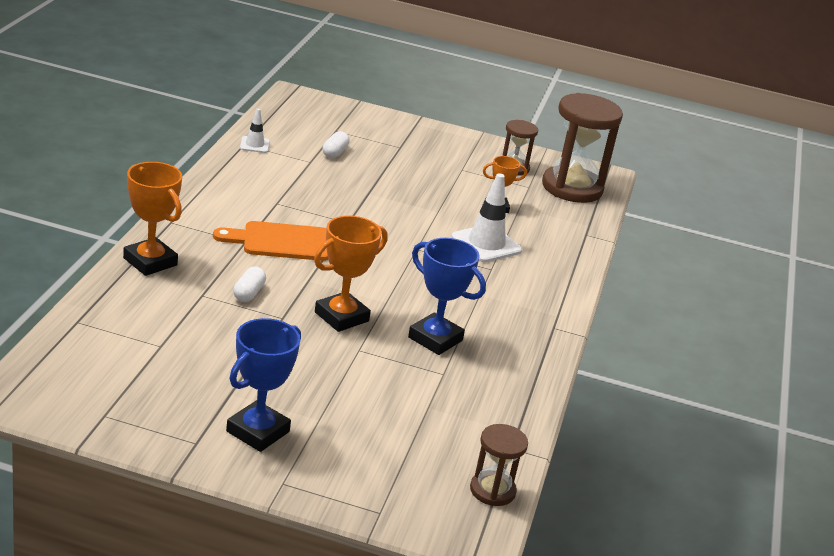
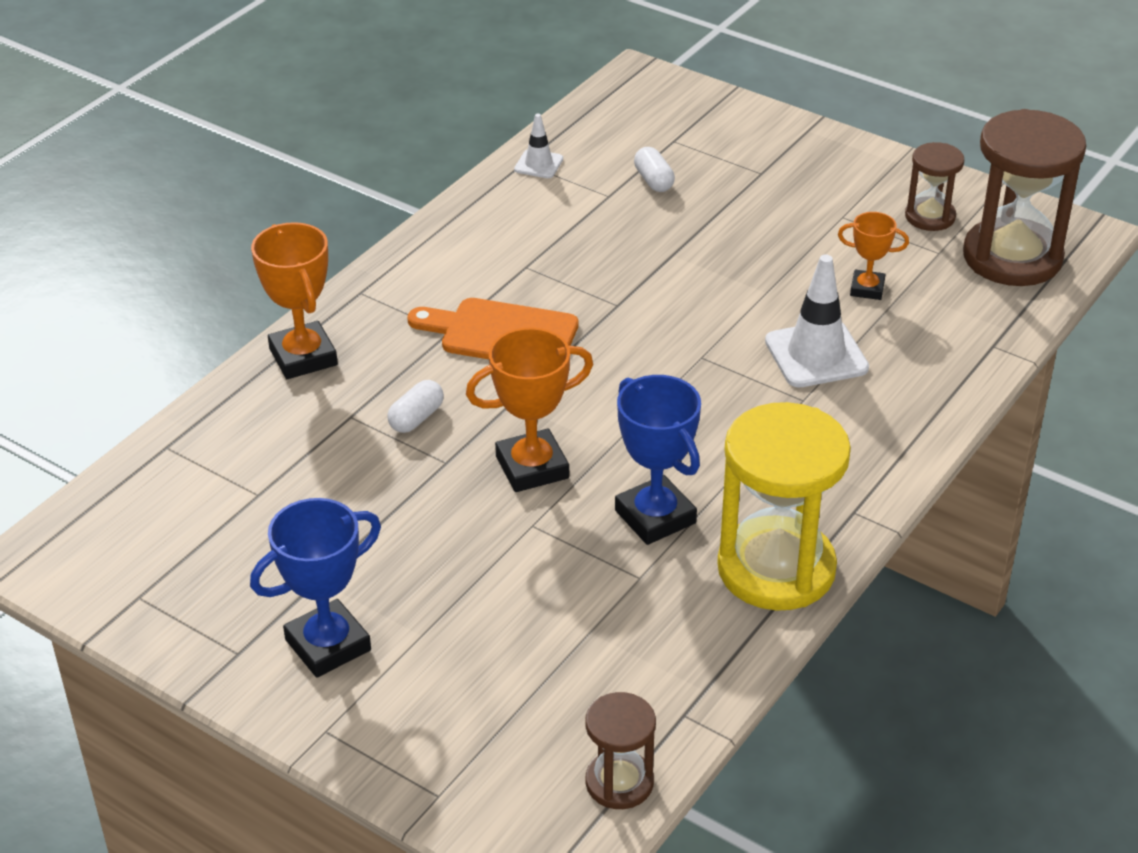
camera: 25 degrees right, 10 degrees up
white capsule [323,131,350,158] -> white capsule turned 60 degrees counterclockwise [634,147,675,192]
none -> yellow hourglass [717,402,851,610]

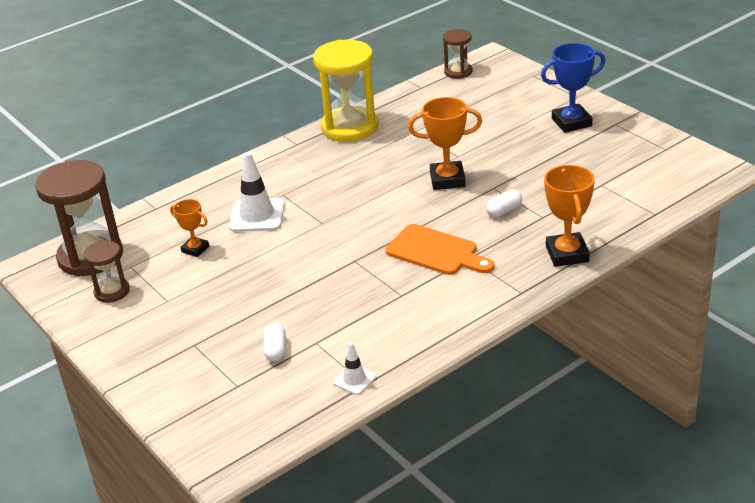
camera: 160 degrees left, 5 degrees down
blue trophy [615,375,701,545] -> none

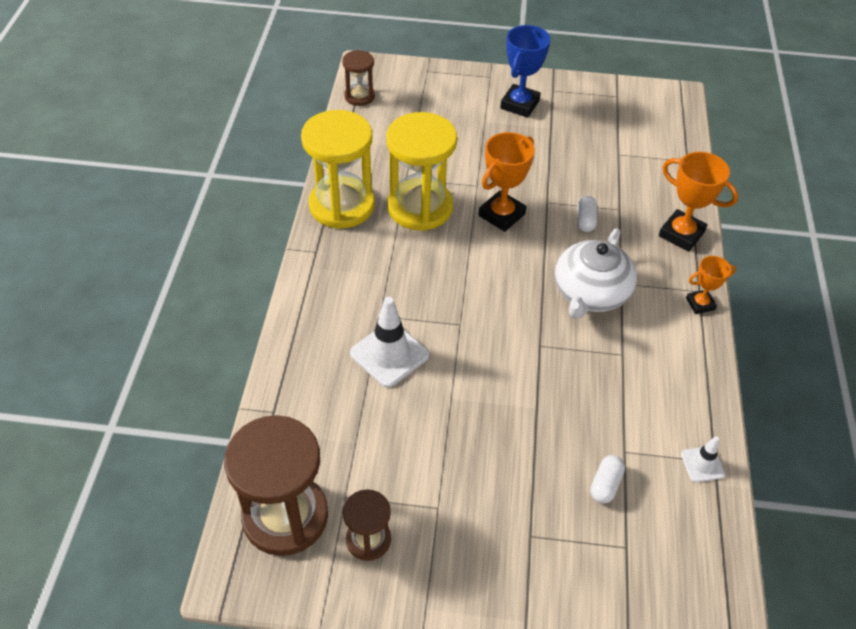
camera: 50 degrees left, 15 degrees up
orange trophy [170,199,209,257] -> orange trophy moved to [686,256,736,314]
white capsule [264,323,286,362] -> white capsule turned 75 degrees clockwise [590,455,625,504]
orange cutting board [386,224,495,275] -> white teapot [555,228,637,319]
none -> yellow hourglass [386,112,457,231]

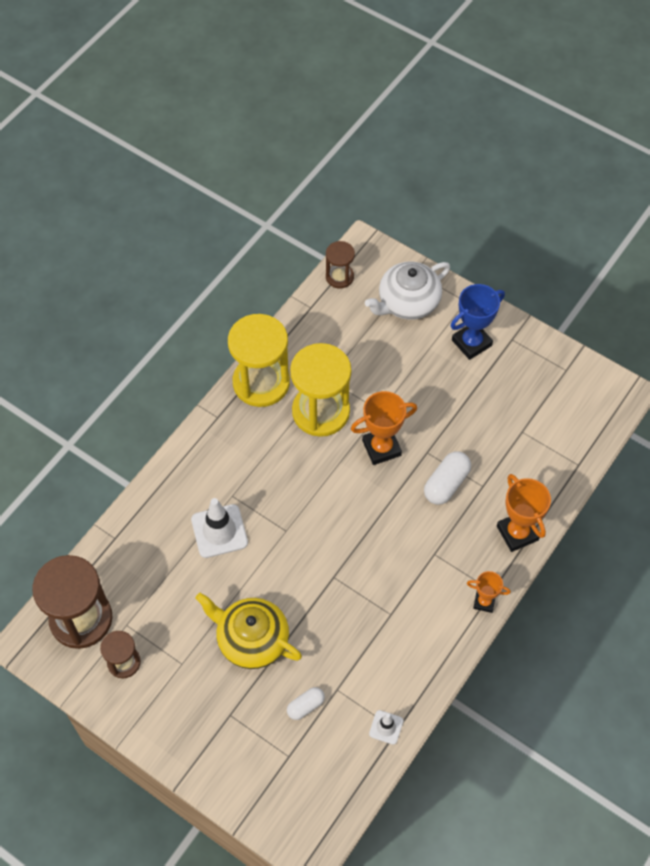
camera: 30 degrees right, 10 degrees up
white teapot [555,228,637,319] -> white teapot moved to [365,261,450,320]
white capsule [577,196,597,232] -> white capsule [424,451,471,505], size x1.61
none -> yellow teapot [195,593,302,669]

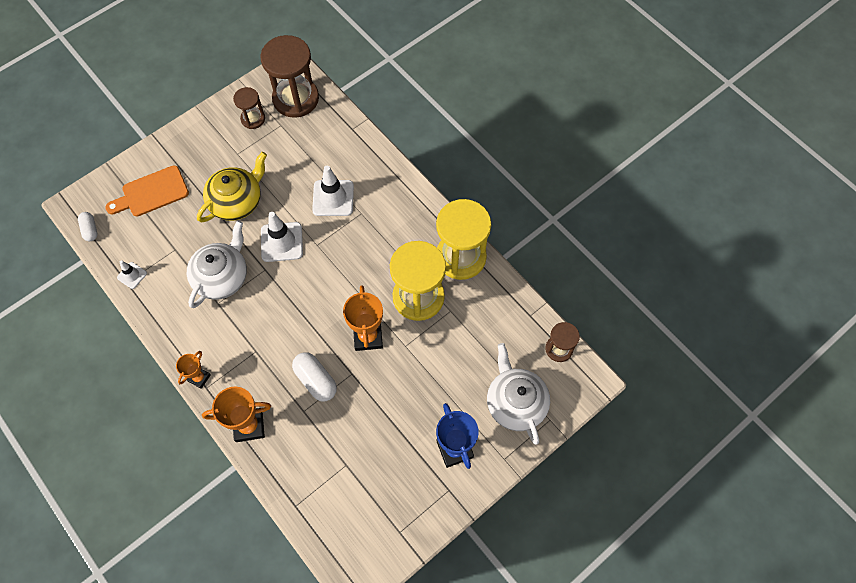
camera: 105 degrees right, 5 degrees up
white capsule [287,687,325,720] -> white capsule moved to [78,212,97,241]
none -> orange cutting board [105,165,189,216]
none -> white teapot [187,221,247,308]
none -> white traffic cone [261,212,303,262]

